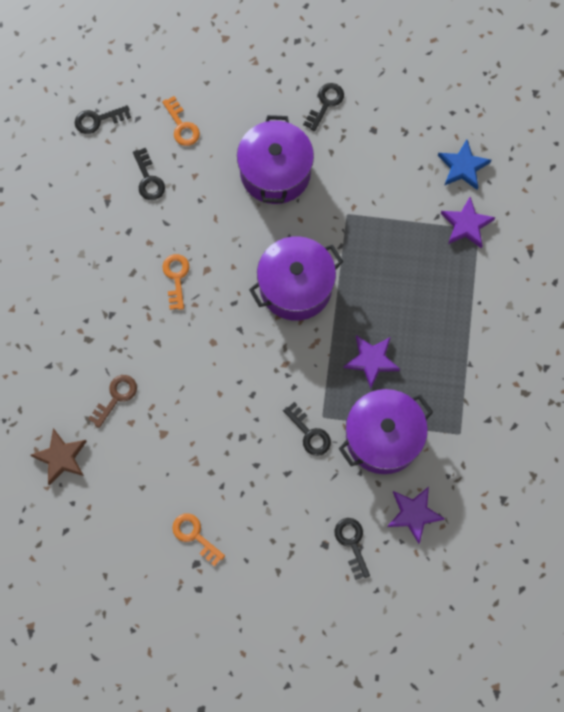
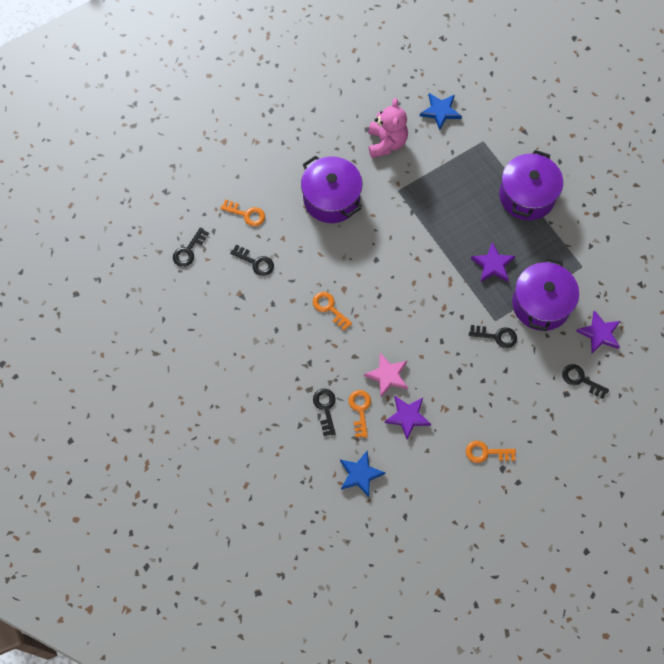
camera: 40 degrees left, 5 degrees down
brown star [30,428,87,485] -> blue star [340,451,385,497]
brown key [88,375,137,428] -> orange key [348,390,371,438]
purple pot [249,236,343,321] -> purple pot moved to [499,150,563,220]
black key [303,83,344,131] -> black key moved to [313,389,336,436]
purple star [441,197,496,248] -> purple star moved to [385,396,431,440]
none -> pink star [364,353,408,397]
none -> pink teddy bear [368,98,408,158]

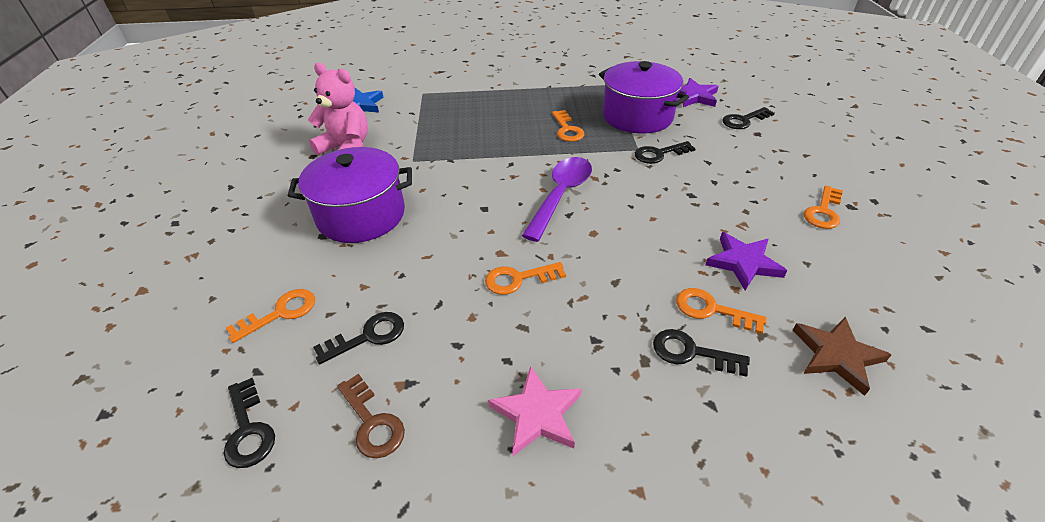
camera: 60 degrees left, 25 degrees down
blue star [340,451,385,497] -> brown star [792,317,892,396]
pink star [364,353,408,397] -> pink star moved to [488,366,582,456]
black key [469,325,517,348] -> black key turned 150 degrees counterclockwise [635,141,696,164]
purple star [471,242,515,282] -> orange key [552,110,585,142]
purple pot [499,150,563,220] -> none
none -> brown key [337,374,405,458]
none -> purple spoon [522,157,592,242]

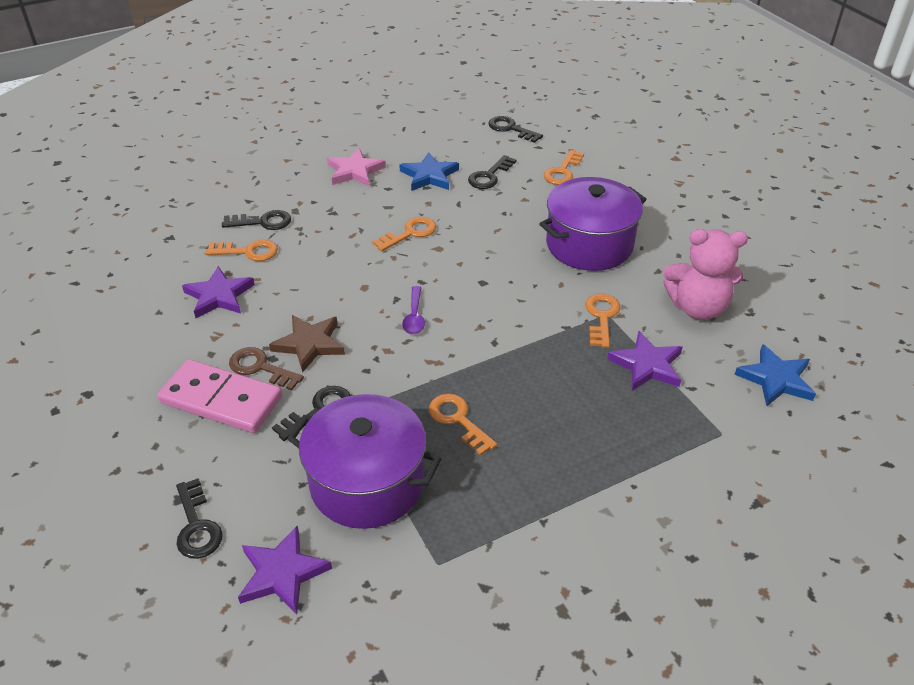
camera: 155 degrees right, 0 degrees up
brown key [337,374,405,458] -> brown key moved to [229,347,304,390]
purple spoon [522,157,592,242] -> purple spoon [402,286,425,335], size x0.51
black key [723,107,775,129] -> black key turned 120 degrees clockwise [176,478,223,559]
brown star [792,317,892,396] -> brown star moved to [269,315,345,372]
orange key [804,185,843,229] -> orange key moved to [585,294,621,348]
none -> pink domino [158,359,282,433]
none -> blue star [399,152,459,191]
none -> purple star [607,331,682,391]

